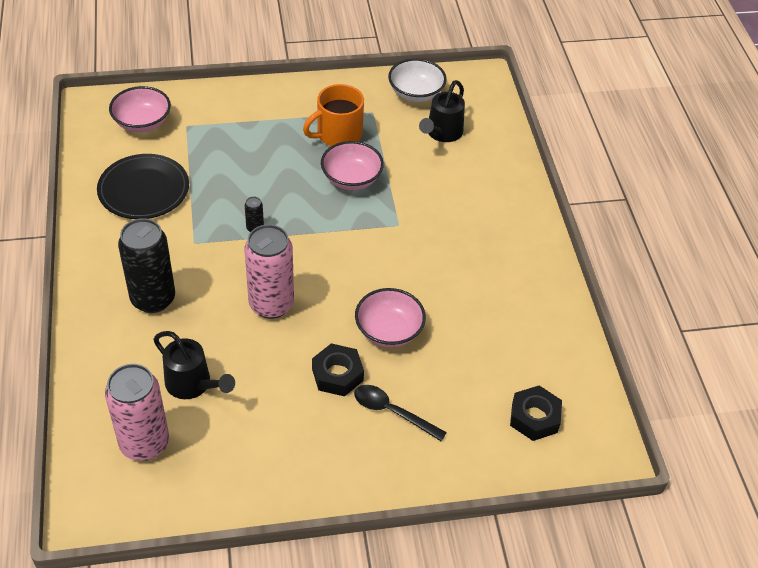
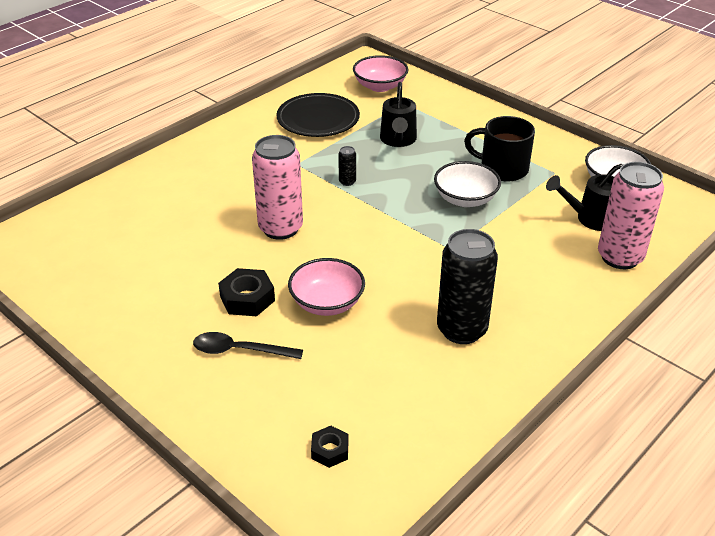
camera: 55 degrees right, 10 degrees down
pink can [105,364,169,461] -> pink can moved to [598,162,664,269]
black can [118,218,175,313] -> black can moved to [437,229,498,344]
black watering can [153,331,235,399] -> black watering can moved to [380,82,417,147]
orange mug [303,84,364,146] -> black mug [464,116,535,182]
pink bowl [321,141,384,190] -> white bowl [434,161,501,207]
black spoon [354,385,447,441] -> black spoon turned 75 degrees counterclockwise [193,332,303,359]
black nut [510,385,562,441] -> black nut [311,426,348,468], size x0.63

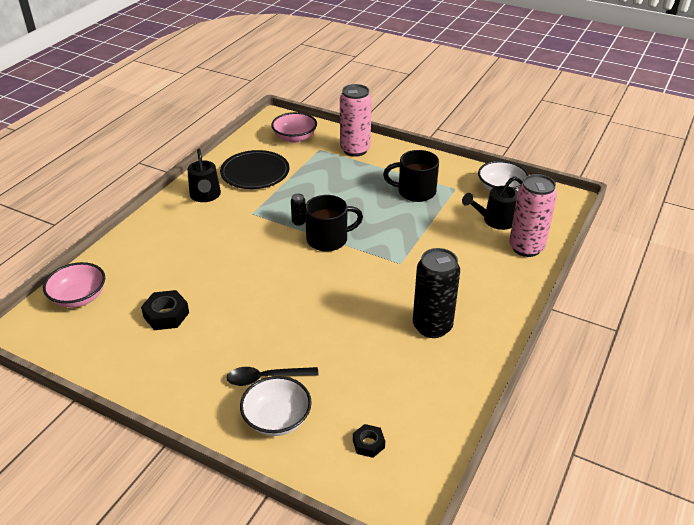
camera: 15 degrees left, 0 degrees up
black nut [218,268,275,316] -> black nut moved to [141,290,189,330]
pink can [252,135,303,240] -> pink can moved to [340,84,372,157]
pink bowl [288,258,365,316] -> pink bowl moved to [43,262,105,308]
black watering can [380,82,417,147] -> black watering can moved to [187,149,221,202]
white bowl [434,161,501,207] -> white bowl moved to [240,376,312,436]
none -> black mug [305,195,363,251]

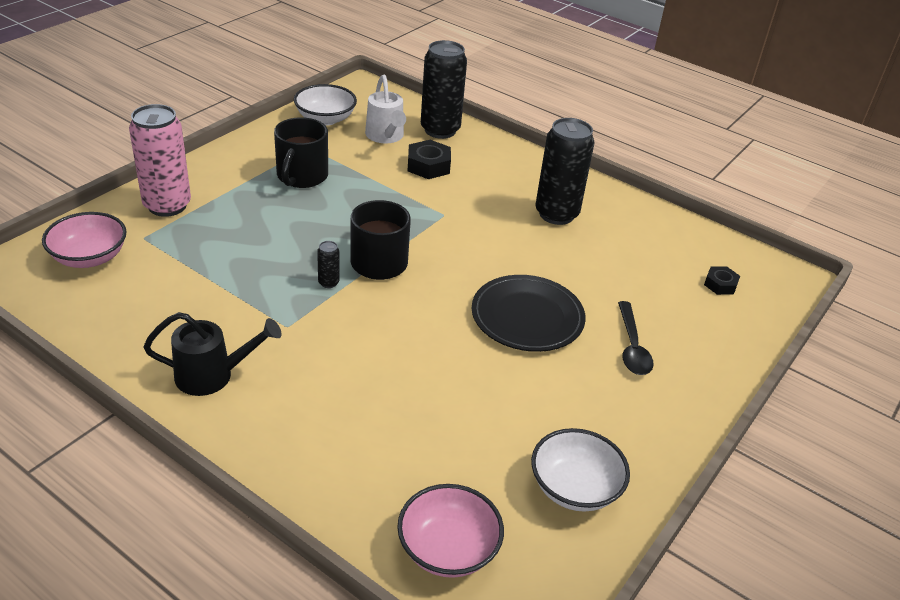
camera: 85 degrees left, 0 degrees up
black nut [141,290,189,330] -> black nut moved to [408,140,451,179]
black plate [220,150,289,189] -> black plate moved to [472,275,586,352]
white bowl [240,376,312,436] -> white bowl moved to [531,428,630,512]
black watering can [462,176,523,230] -> white watering can [365,75,406,143]
pink can [509,174,557,257] -> black can [421,40,467,139]

